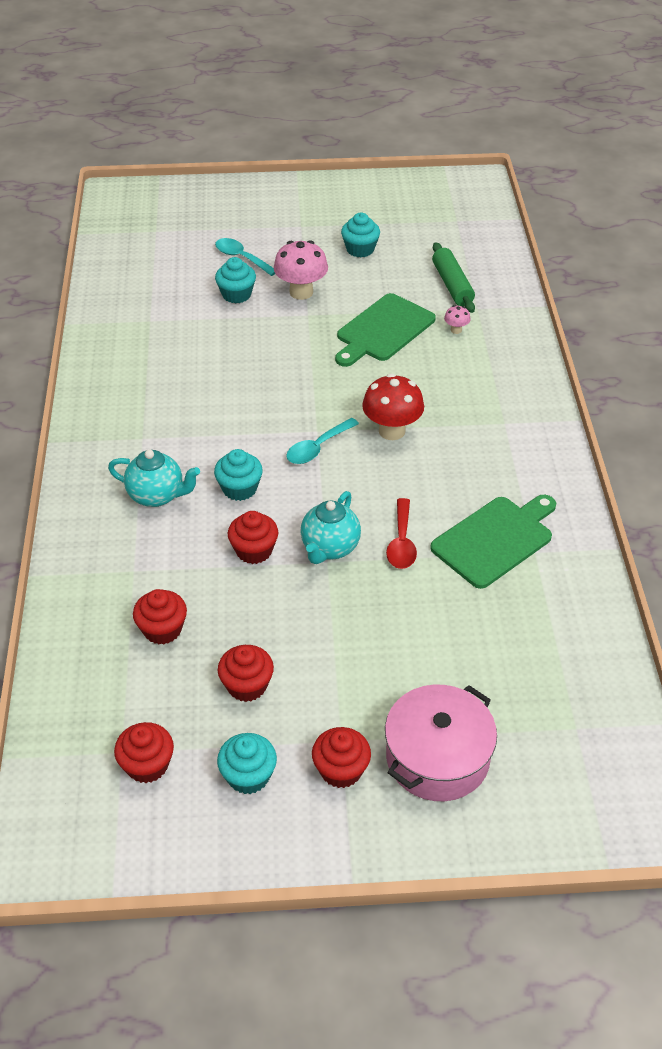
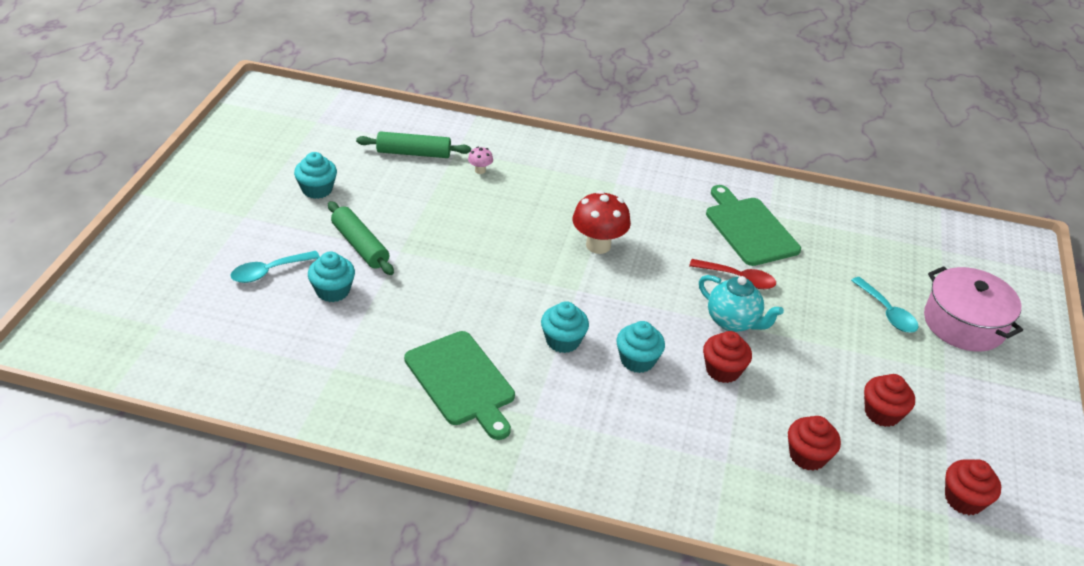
camera: 75 degrees left, 5 degrees down
turquoise teapot [108,450,200,507] -> none
turquoise cupcake [217,733,277,794] -> turquoise cupcake moved to [541,301,589,353]
pink mushroom [274,240,328,300] -> green rolling pin [328,201,394,275]
turquoise spoon [286,418,359,464] -> turquoise spoon moved to [851,277,919,333]
red cupcake [312,727,371,788] -> none
green cutting board [335,293,436,367] -> green cutting board moved to [404,331,515,440]

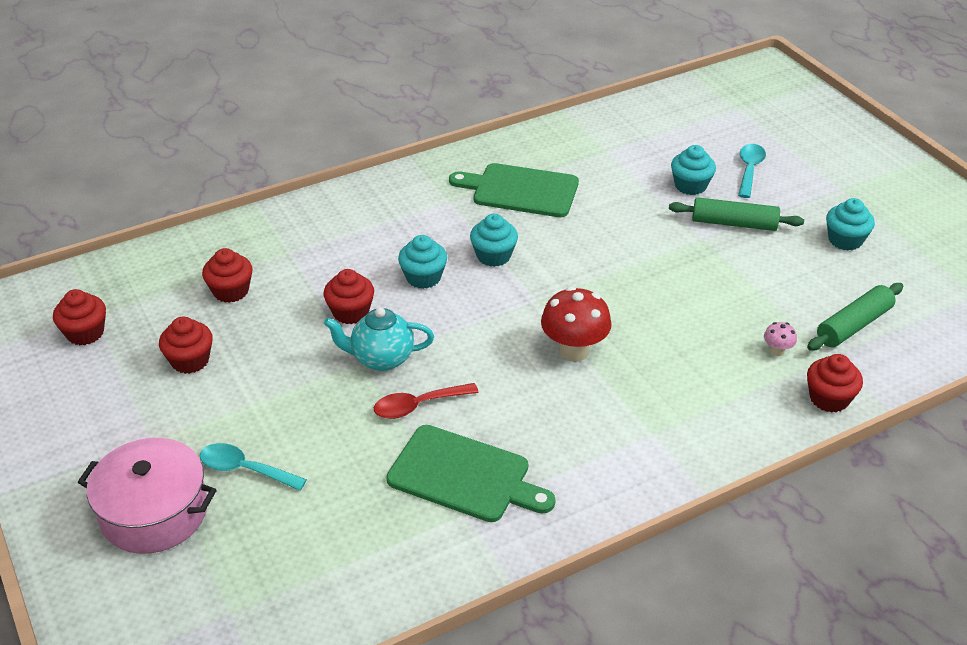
camera: 140 degrees right, 0 degrees up
none -> red cupcake [807,354,863,413]

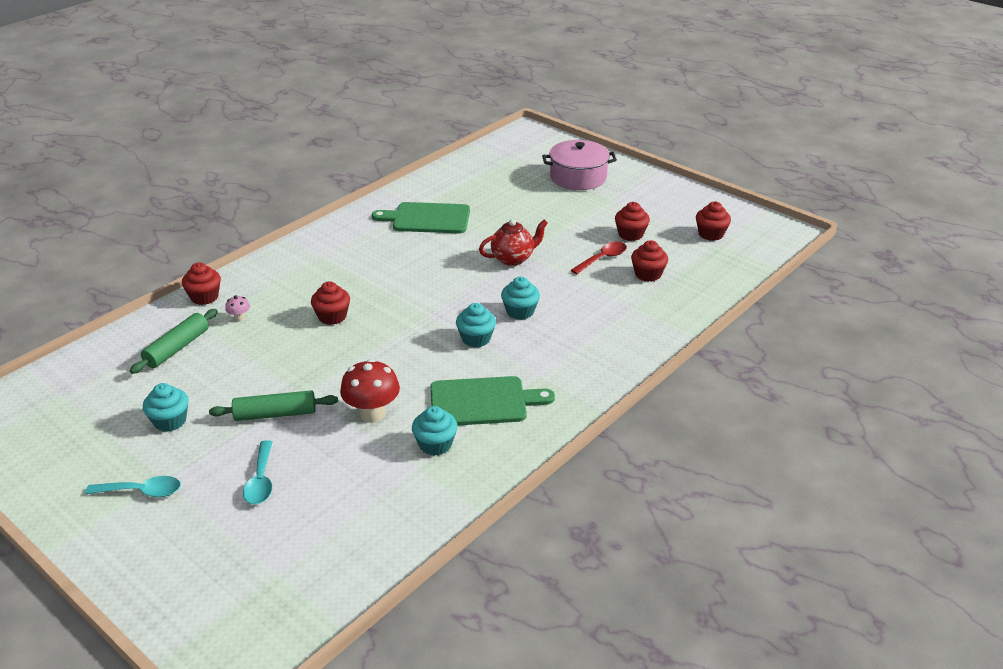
camera: 160 degrees right, 5 degrees down
turquoise spoon [200,443,307,491] -> turquoise spoon moved to [85,476,181,497]
red cupcake [324,269,374,324] -> red cupcake moved to [311,281,350,325]
turquoise teapot [324,307,434,371] -> red teapot [479,219,548,266]
red spoon [374,383,479,419] -> red spoon moved to [571,242,627,274]
red mushroom [541,286,612,362] -> red mushroom moved to [340,359,400,423]
turquoise cupcake [671,145,716,195] -> turquoise cupcake moved to [412,406,458,456]

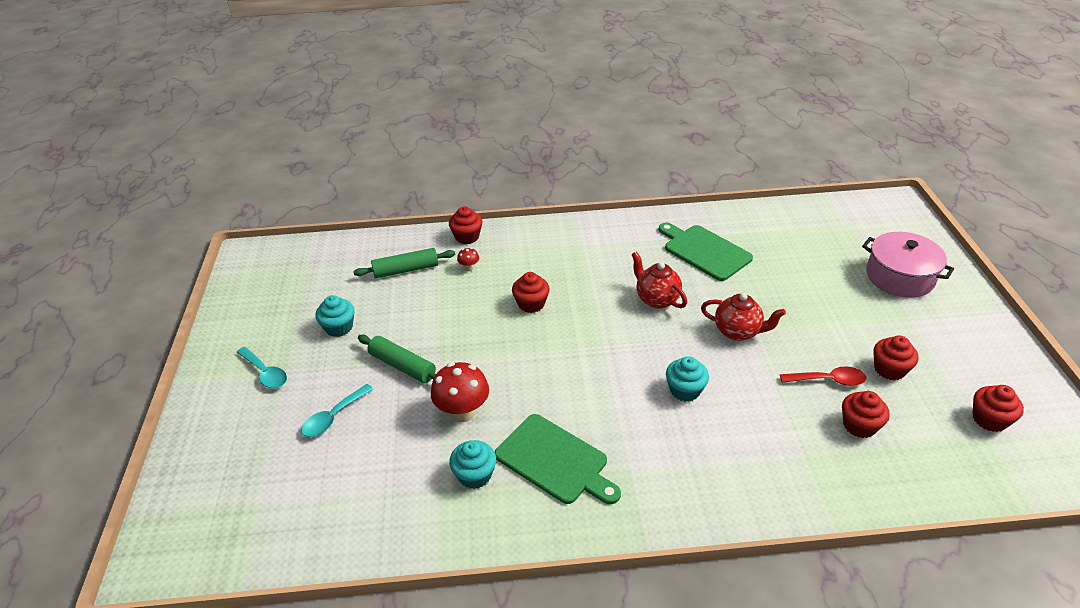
camera: 45 degrees right, 5 degrees up
pink mushroom [225,295,250,322] -> red mushroom [457,248,479,271]
turquoise cupcake [456,303,496,348] -> none
none -> red teapot [632,252,687,308]

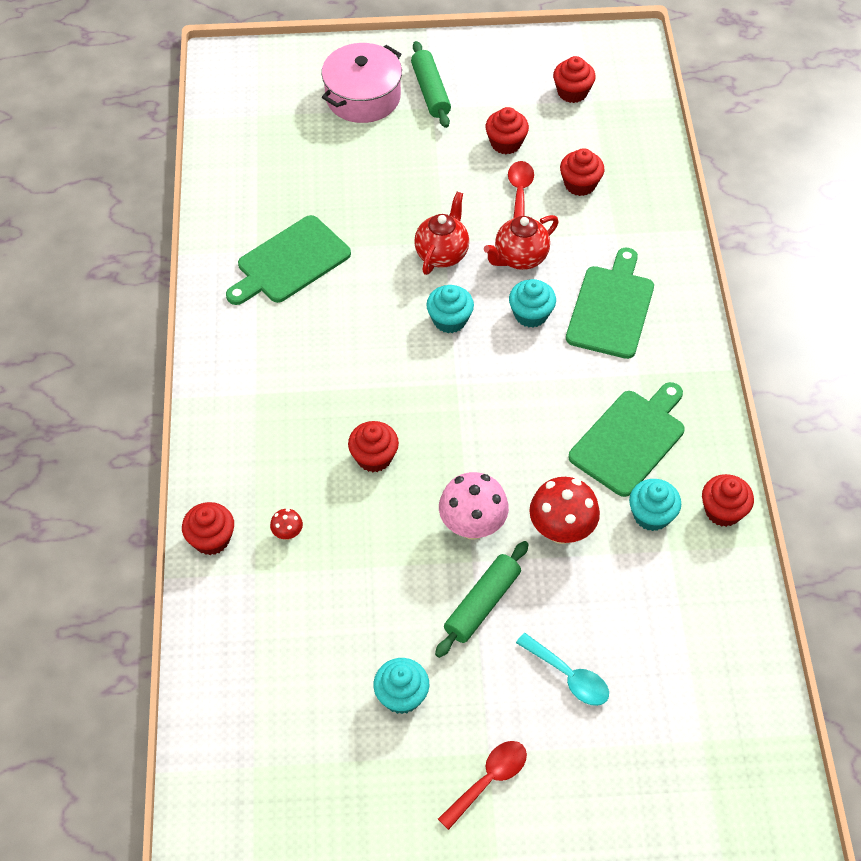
camera: 90 degrees left, 15 degrees up
turquoise spoon [236,347,287,388] -> red spoon [438,741,527,830]
green rolling pin [353,248,455,278] -> green rolling pin moved to [411,41,451,128]
red teapot [632,252,687,308] -> red teapot moved to [484,215,559,270]
none -> turquoise cupcake [426,285,474,333]
none -> pink mushroom [439,472,509,540]
none -> green cutting board [566,248,654,359]
none -> red cupcake [702,474,754,527]

